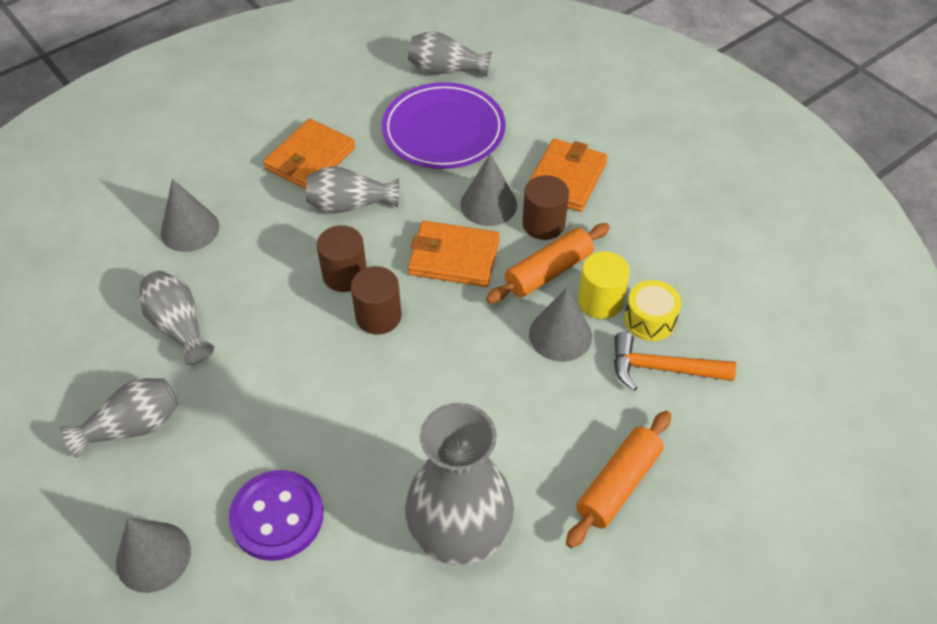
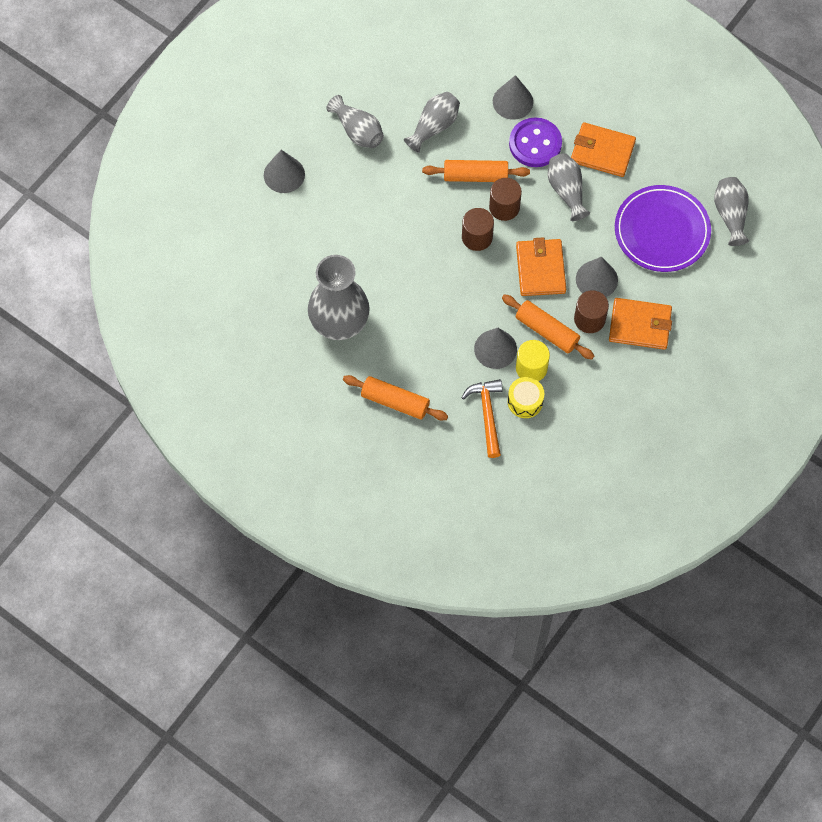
camera: 75 degrees right, 15 degrees up
purple button [229,470,323,561] -> purple button moved to [509,117,562,167]
none -> orange rolling pin [422,160,530,182]

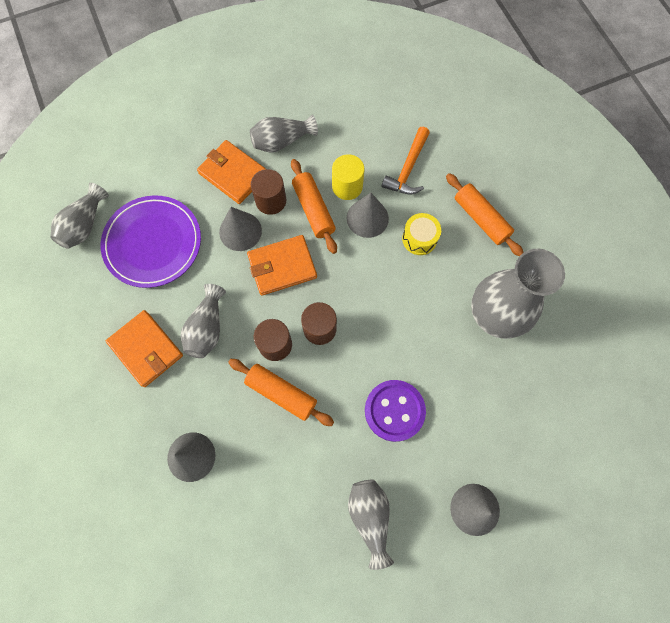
camera: 150 degrees left, 5 degrees up
grey vase [404,92,460,153] -> grey vase moved to [250,115,318,152]
yellow drum [508,377,544,418] -> yellow drum moved to [402,213,441,255]
purple button [509,117,562,167] -> purple button moved to [365,380,426,442]
orange wallet [516,237,566,296] -> orange wallet turned 45 degrees clockwise [247,235,317,296]

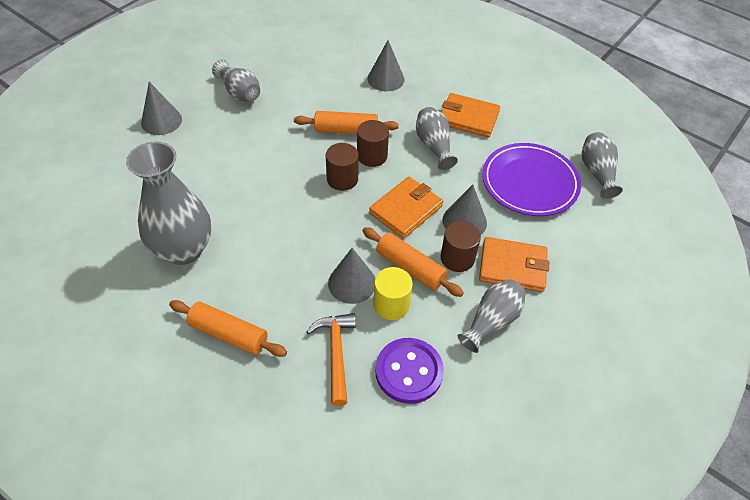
camera: 150 degrees right, 20 degrees down
purple button [365,380,426,442] -> purple button moved to [375,338,444,404]
yellow drum [402,213,441,255] -> none

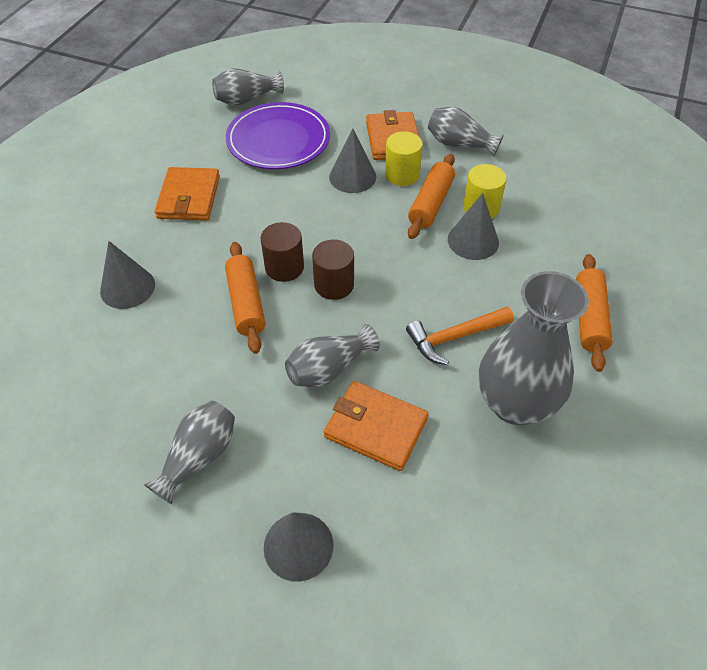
camera: 105 degrees left, 0 degrees up
orange hammer [307,313,356,406] -> orange hammer moved to [406,307,514,365]
orange wallet [369,177,443,239] -> orange wallet moved to [324,381,429,471]
purple button [375,338,444,404] -> none
grey vase [416,107,458,170] -> grey vase moved to [285,324,380,387]
brown cylinder [440,221,481,272] -> yellow cylinder [385,131,423,186]

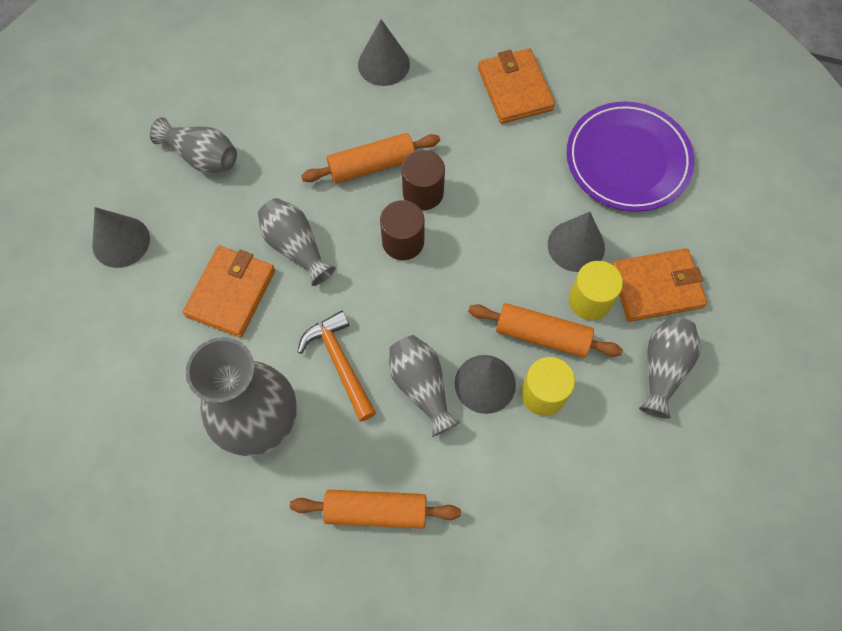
camera: 85 degrees right, 15 degrees up
orange wallet [155,167,220,221] -> orange wallet turned 75 degrees clockwise [478,48,555,124]
grey vase [212,68,284,106] -> grey vase moved to [389,335,461,437]

